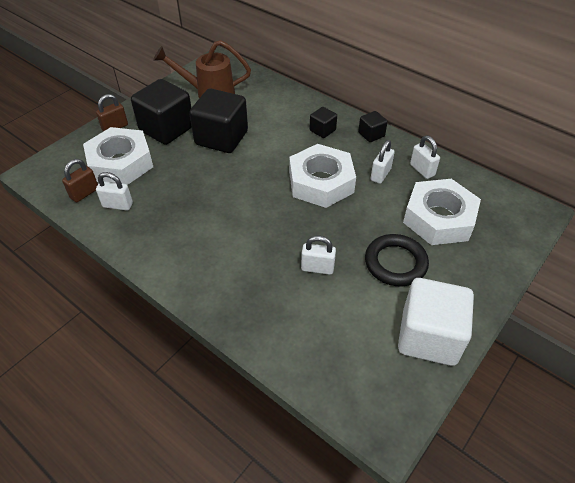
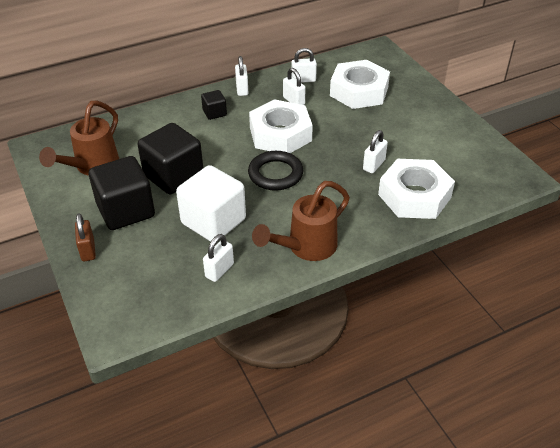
camera: 65 degrees left, 5 degrees down
brown padlock [62,159,98,202] -> none
white nut [83,127,153,185] -> white nut moved to [378,159,455,219]
black cube [358,111,388,142] -> white padlock [235,56,248,96]
black ring [365,234,429,287] -> black ring moved to [248,151,303,191]
white cube [398,278,474,366] -> white cube moved to [176,165,246,242]
none -> brown watering can [252,181,350,261]

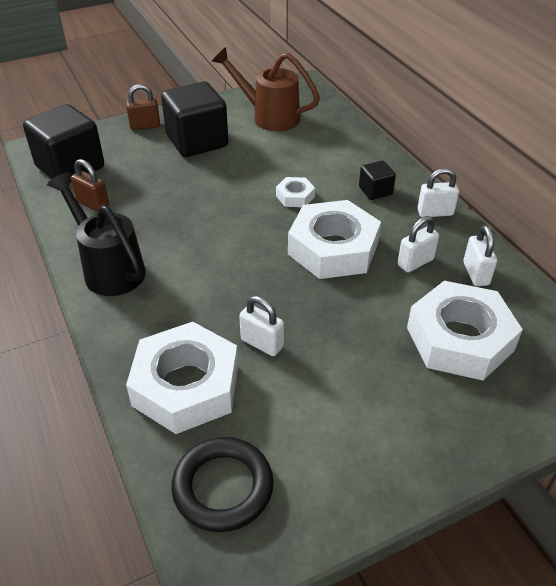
camera: 90 degrees right, 0 degrees up
black cube [137,123,203,194] -> black cube moved to [23,104,104,183]
white cube [176,165,246,242] -> none
white padlock [203,234,234,282] -> brown padlock [71,159,109,212]
black ring [248,151,303,191] -> black ring moved to [171,437,274,532]
brown watering can [252,181,350,261] -> black watering can [47,172,146,296]
none -> white nut [276,177,315,207]

